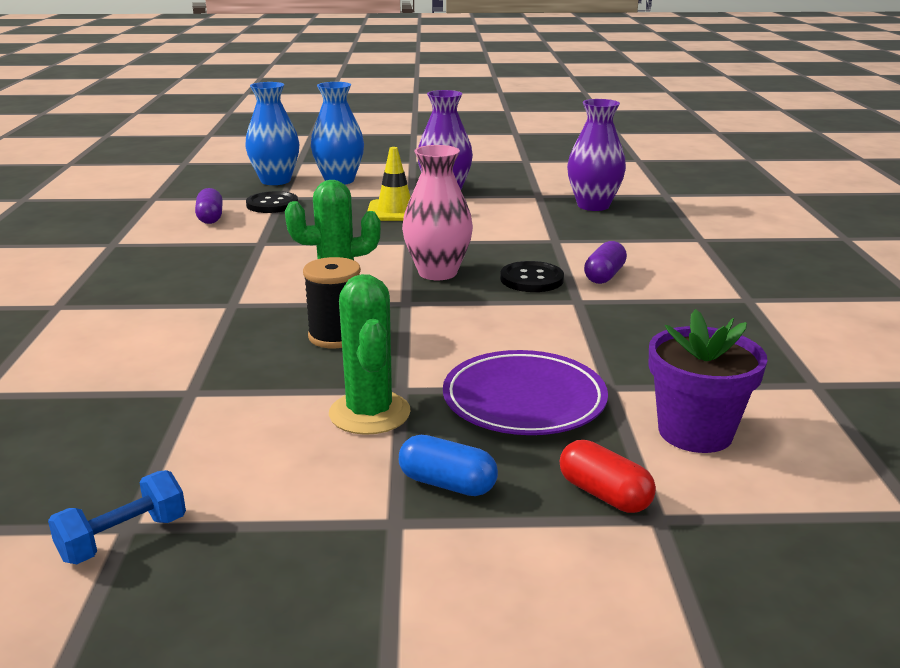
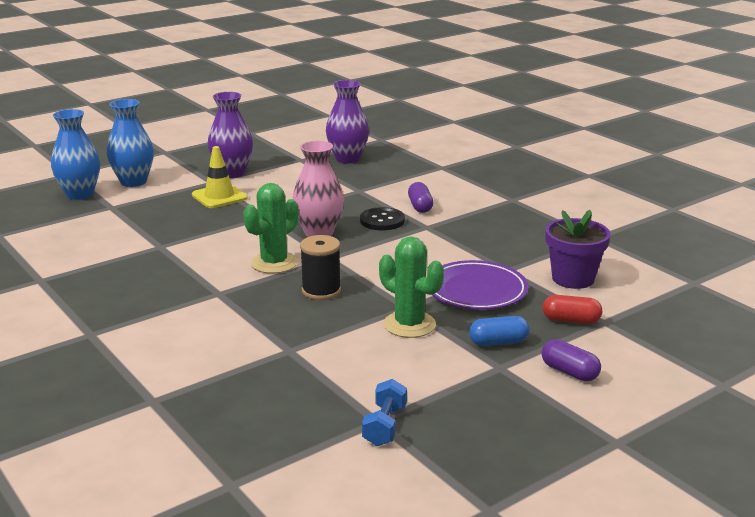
camera: 35 degrees left, 0 degrees up
purple capsule [195,188,223,224] -> purple capsule moved to [542,339,601,381]
black button [246,191,298,213] -> none

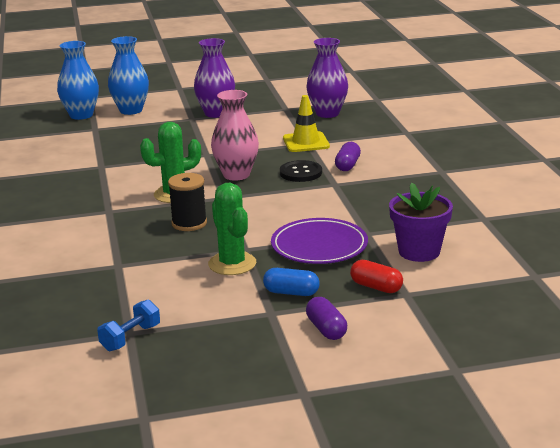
camera: 25 degrees right, 0 degrees up
yellow traffic cone [192,146,247,208] -> yellow traffic cone moved to [283,95,330,152]

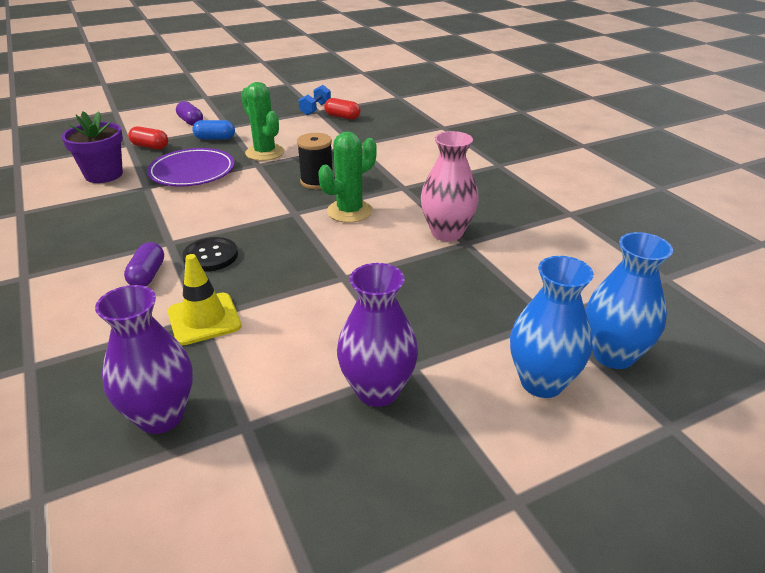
camera: 165 degrees right, 10 degrees up
pink vase [211,90,259,181] -> pink vase moved to [421,131,479,242]
none -> red capsule [324,98,361,120]

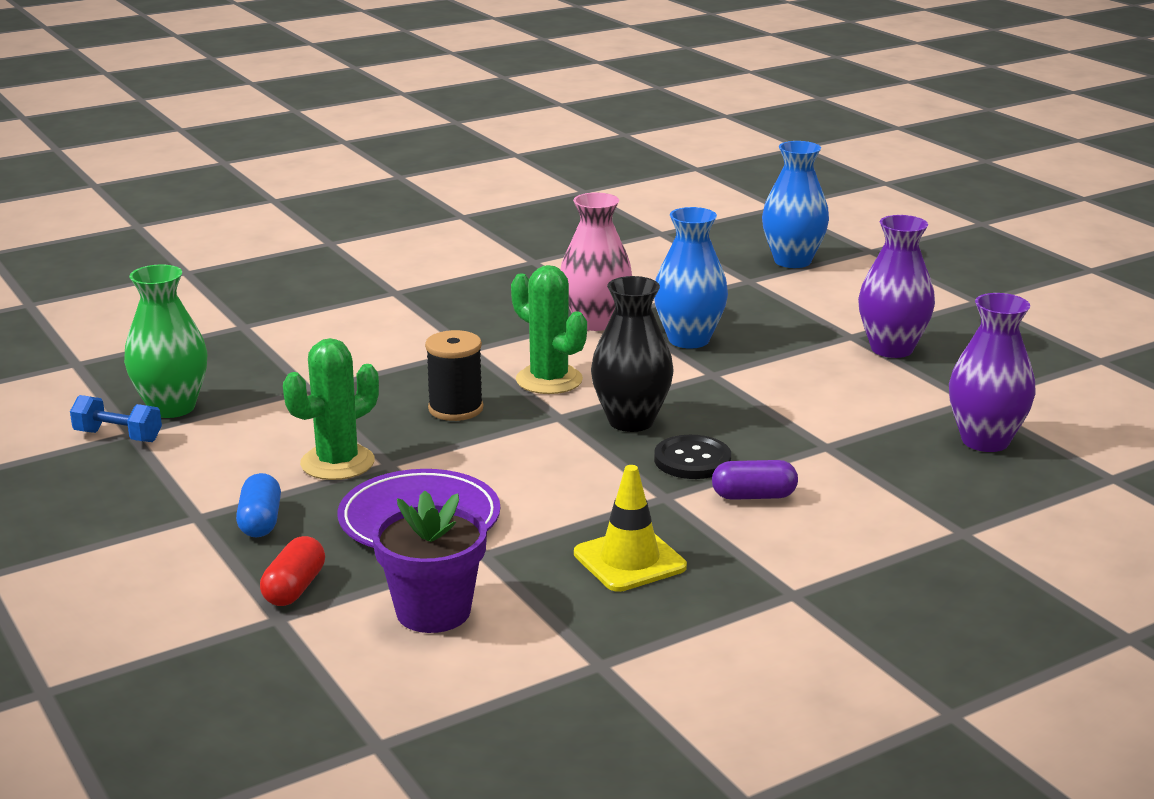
camera: 95 degrees left, 10 degrees down
yellow traffic cone [168,254,241,345] -> yellow traffic cone moved to [574,465,687,592]
purple capsule [176,101,203,126] -> none
red capsule [324,98,361,120] -> green vase [124,265,207,418]
blue vase [510,256,594,398] -> blue vase moved to [654,207,728,348]
none -> black vase [591,276,673,432]

